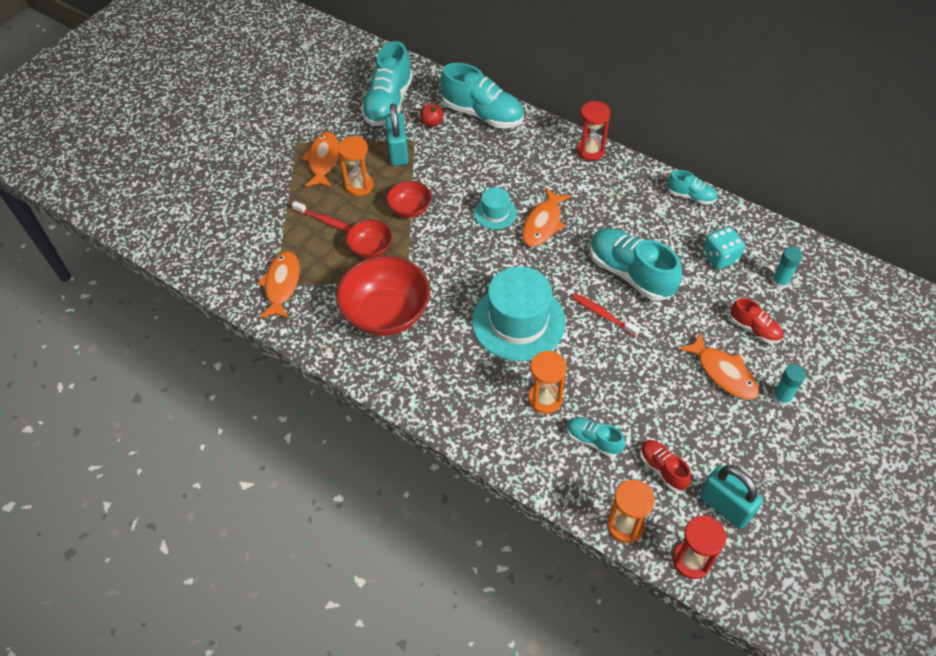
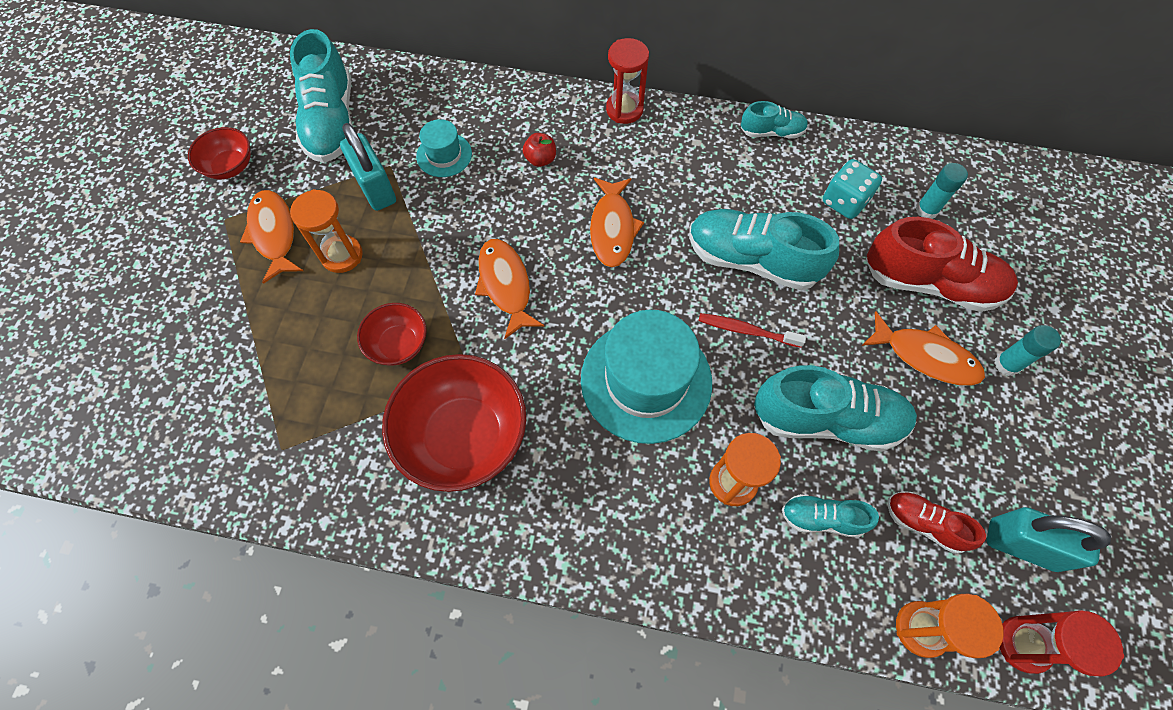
camera: 25 degrees left, 10 degrees up
orange fish [257,251,300,319] -> orange fish moved to [475,239,544,339]
red toothbrush [292,201,352,232] -> none
red bowl [387,181,431,218] -> red bowl moved to [188,127,251,180]
red apple [420,103,443,126] -> red apple moved to [523,133,556,167]
turquoise shoe [440,63,524,128] -> turquoise shoe moved to [754,365,917,452]
turquoise hat [474,187,517,229] -> turquoise hat moved to [416,119,472,177]
red shoe [730,298,783,344] -> red shoe [866,217,1018,312], size x1.91

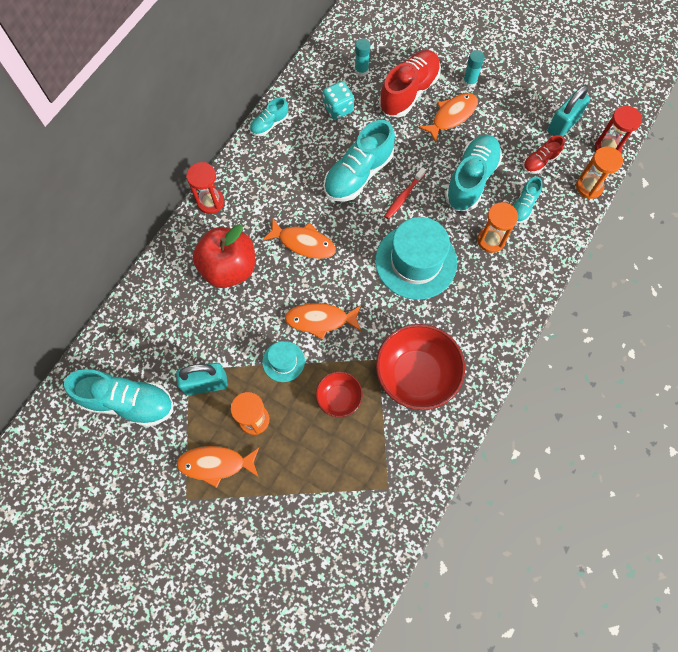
camera: 70 degrees left, 5 degrees up
red bowl [188,127,251,180] -> none
turquoise hat [416,119,472,177] -> turquoise hat moved to [262,341,305,382]
red apple [523,133,556,167] -> red apple [193,224,255,288], size x2.48
turquoise shoe [741,101,808,138] -> turquoise shoe turned 150 degrees counterclockwise [250,97,289,136]

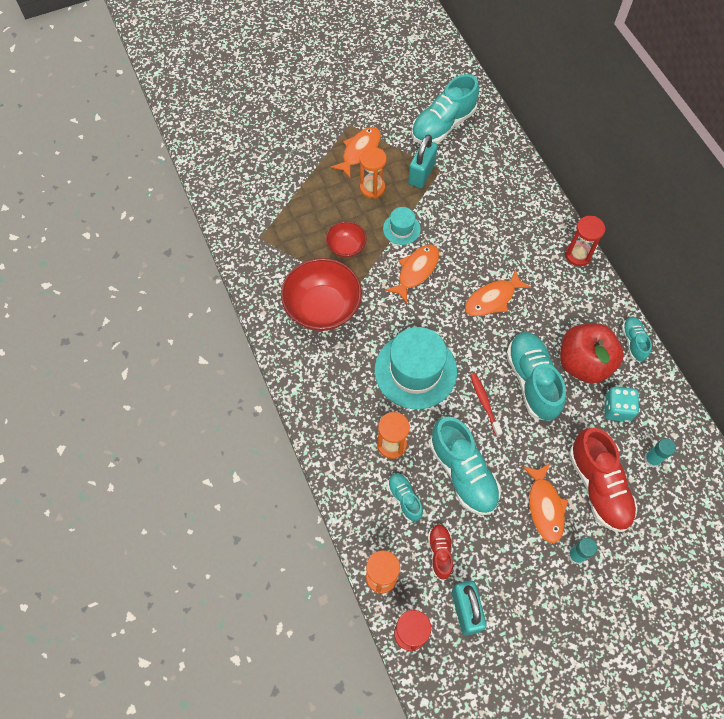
camera: 125 degrees right, 5 degrees down
red apple [193,224,255,288] -> red apple moved to [560,323,624,384]

